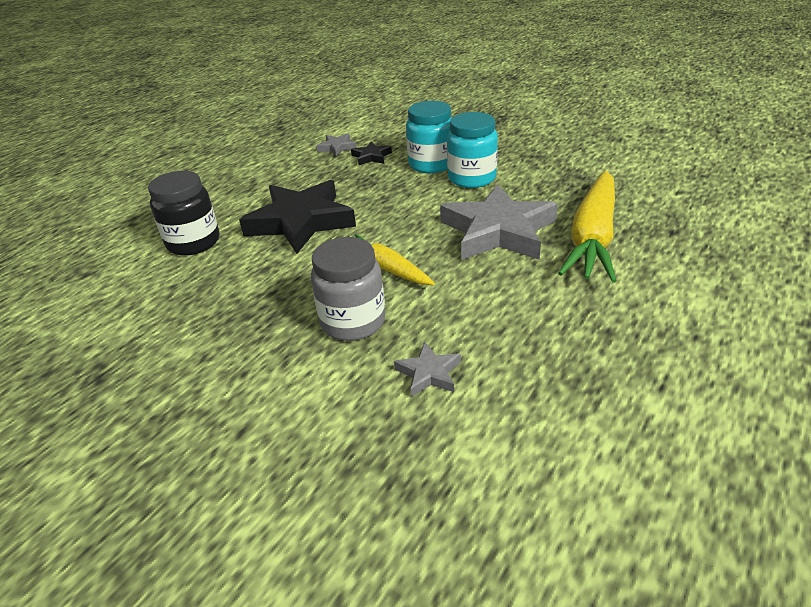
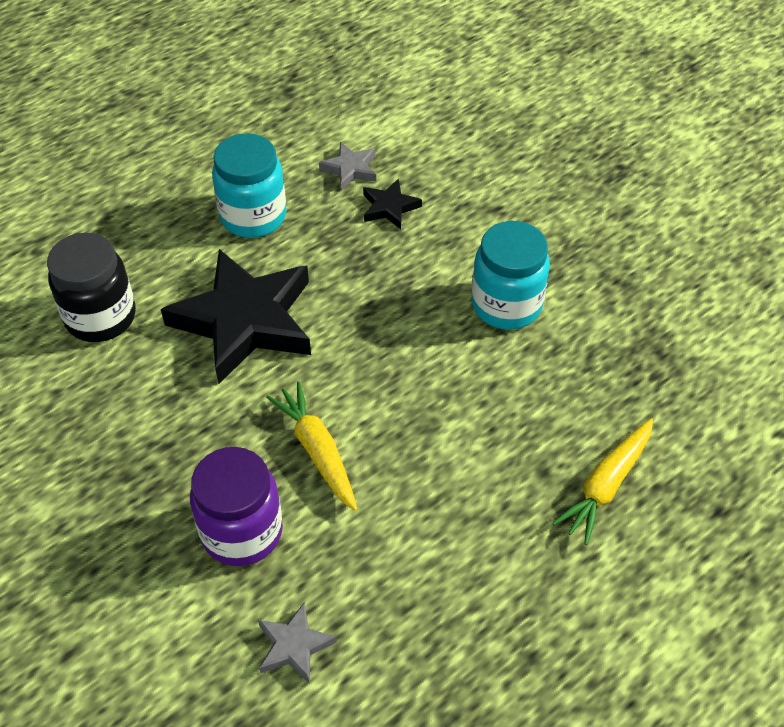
camera: 15 degrees right, 15 degrees up
grey jar [311,237,385,341] -> purple jar [190,447,283,566]
turquoise jar [406,101,452,173] -> turquoise jar moved to [212,133,286,238]
grey star [440,184,558,260] -> none
yellow carrot [558,170,616,283] -> yellow carrot [552,418,653,545], size x0.57

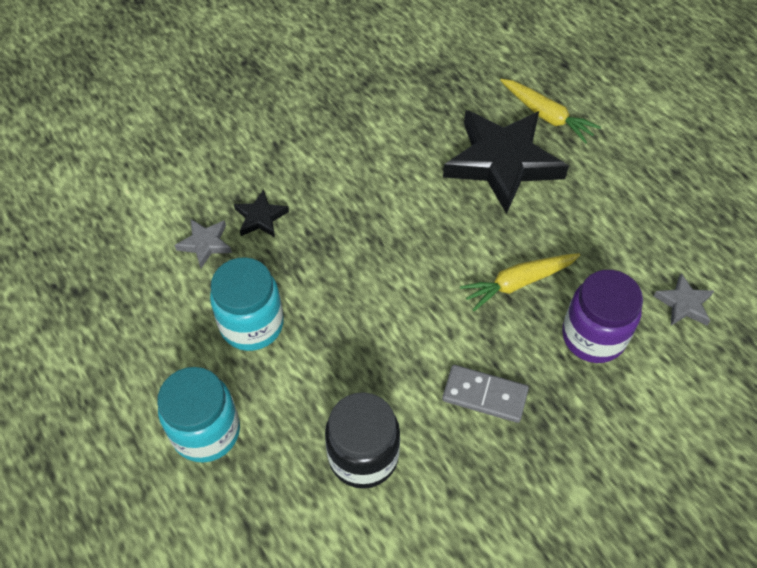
camera: 85 degrees left, 5 degrees up
black star [161,249,311,384] -> black star moved to [443,110,569,214]
turquoise jar [472,221,550,330] -> turquoise jar moved to [157,367,240,463]
none -> grey domino [442,365,529,423]

